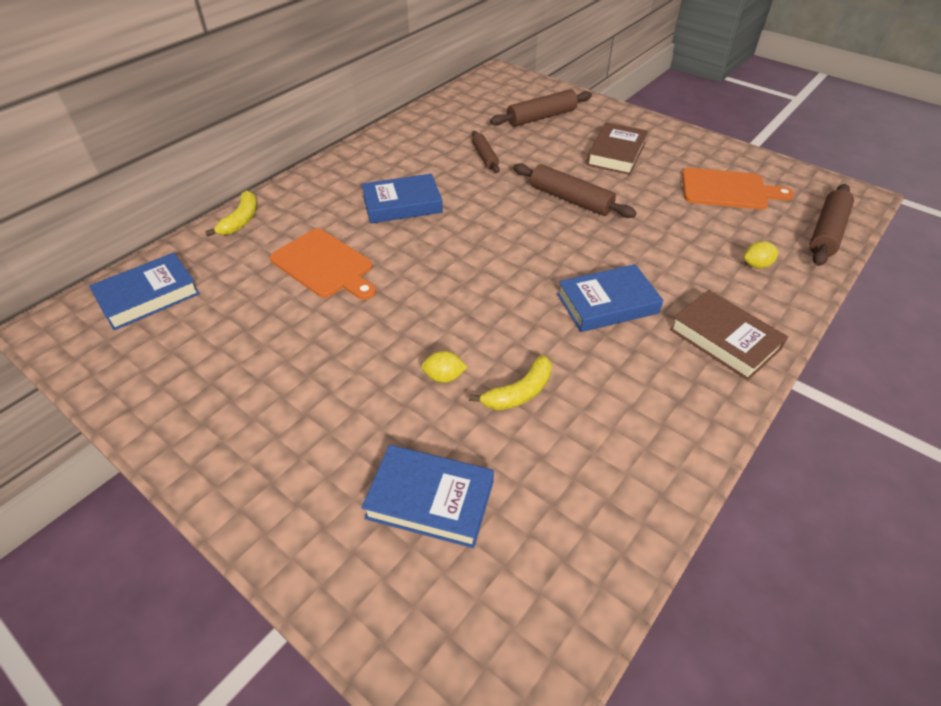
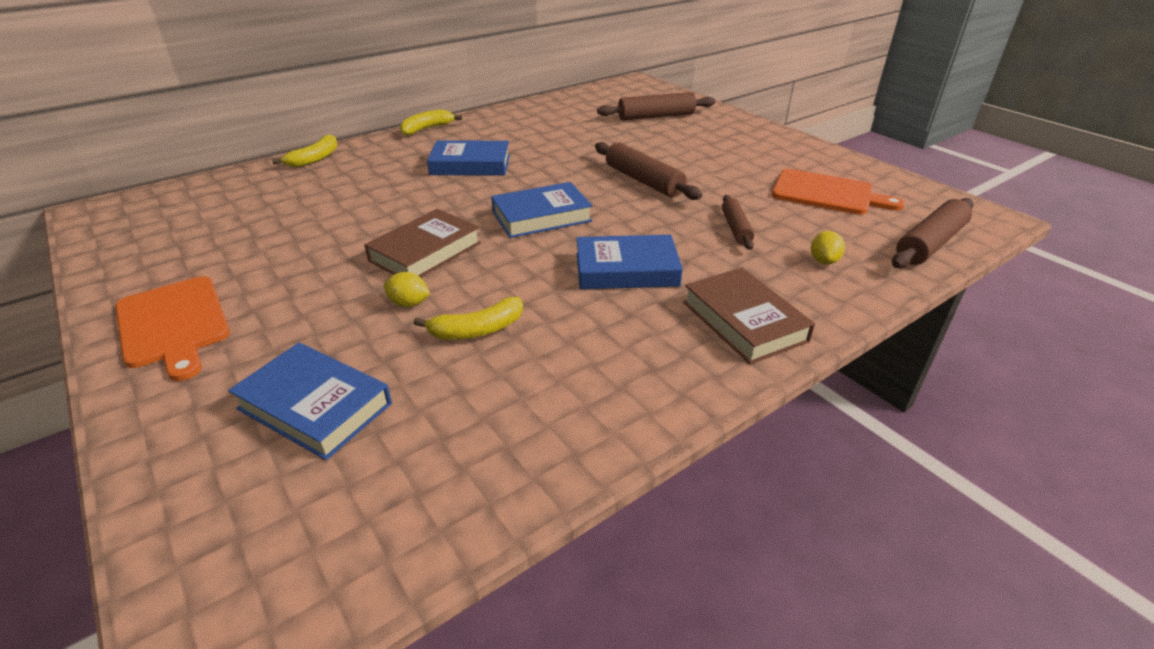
camera: 15 degrees right, 10 degrees down
blue book [89,253,200,330] -> blue book moved to [491,182,592,238]
orange cutting board [270,229,376,300] -> orange cutting board moved to [116,276,230,381]
brown rolling pin [472,131,500,173] -> brown rolling pin moved to [722,195,754,250]
brown book [586,122,648,175] -> brown book moved to [364,209,481,277]
yellow lemon [743,241,779,268] -> yellow lemon turned 75 degrees counterclockwise [811,231,845,265]
none -> yellow banana [400,110,462,136]

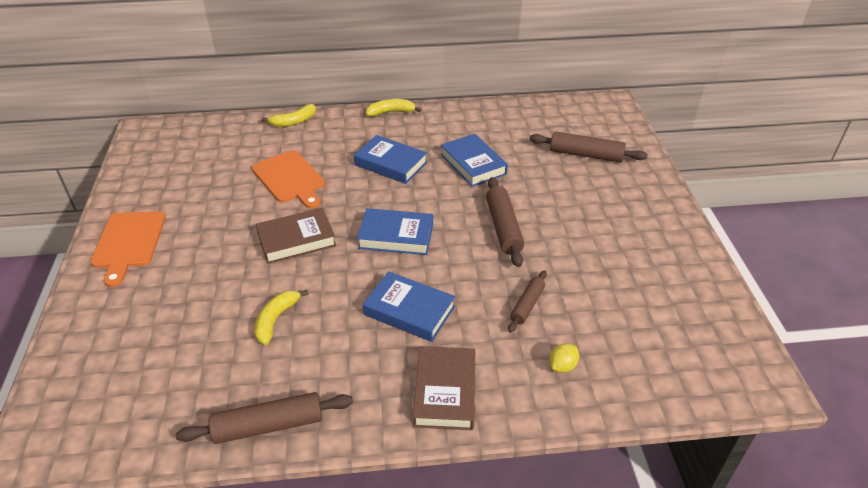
camera: 30 degrees right, 5 degrees up
blue book [228,343,392,460] -> blue book moved to [441,134,508,187]
yellow lemon [384,272,430,307] -> none
yellow banana [413,297,523,340] -> yellow banana turned 105 degrees clockwise [255,290,309,345]
orange cutting board [772,169,905,214] -> orange cutting board moved to [251,150,325,209]
brown rolling pin [892,198,974,268] -> brown rolling pin moved to [176,392,353,444]

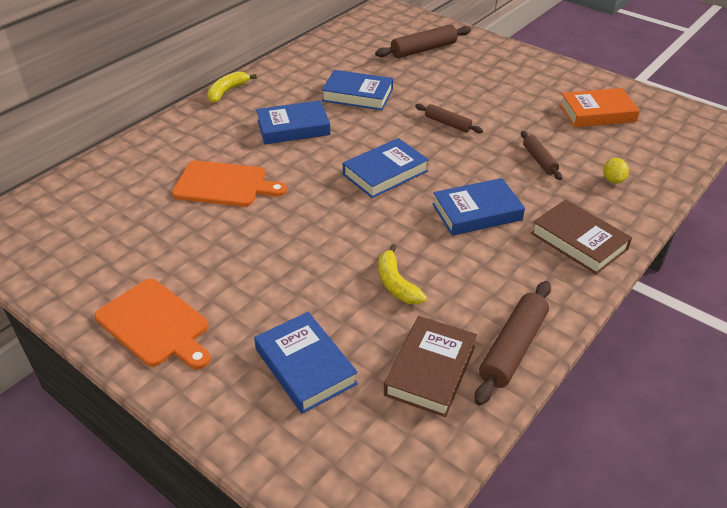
camera: 45 degrees left, 0 degrees up
brown book [256,208,336,264] -> brown book moved to [384,316,477,417]
yellow banana [261,104,316,127] -> none
brown rolling pin [486,177,524,267] -> brown rolling pin [415,104,483,133], size x0.62
none -> blue book [254,312,358,414]
none -> orange book [559,88,640,127]

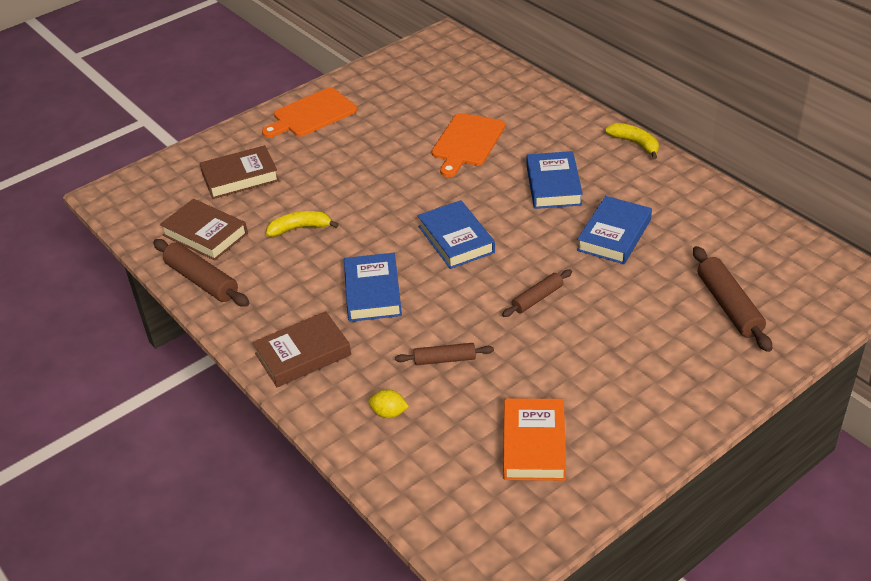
camera: 105 degrees right, 0 degrees up
blue book [254,312,358,414] -> brown book [200,145,279,199]

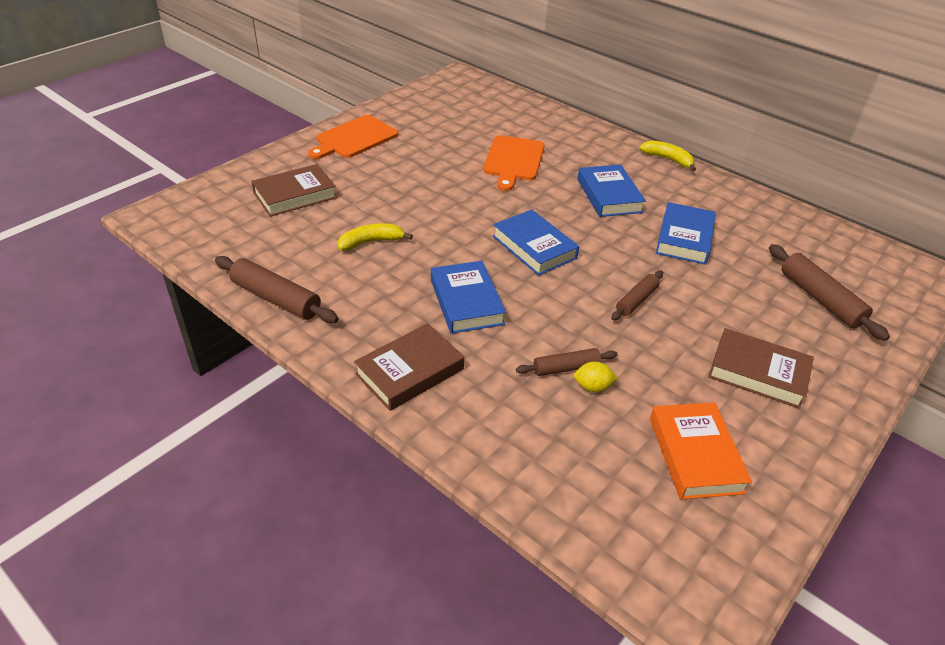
camera: 15 degrees left, 0 degrees up
brown book [160,199,248,261] -> brown book moved to [708,328,814,409]
yellow lemon [368,389,409,418] -> yellow lemon moved to [574,361,618,392]

